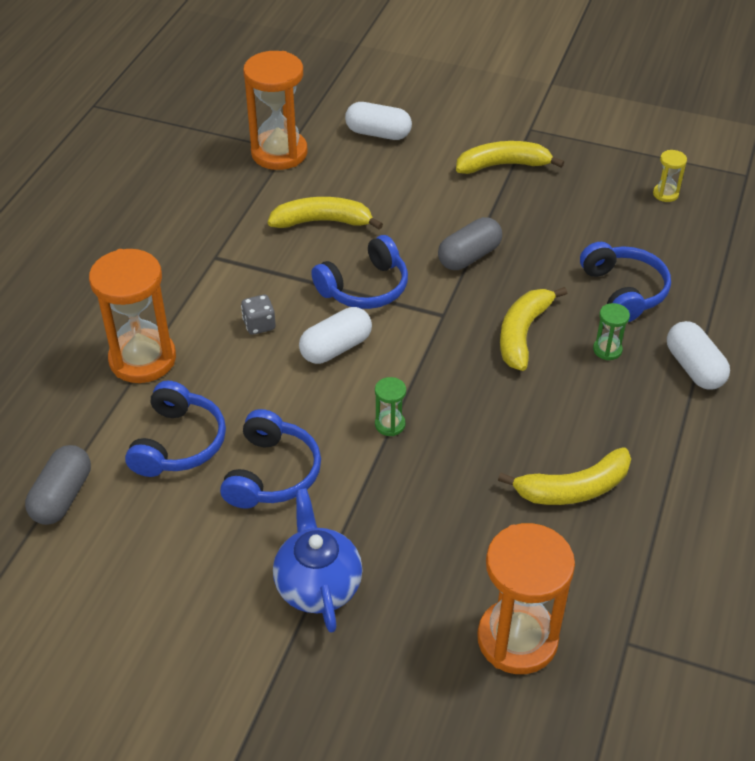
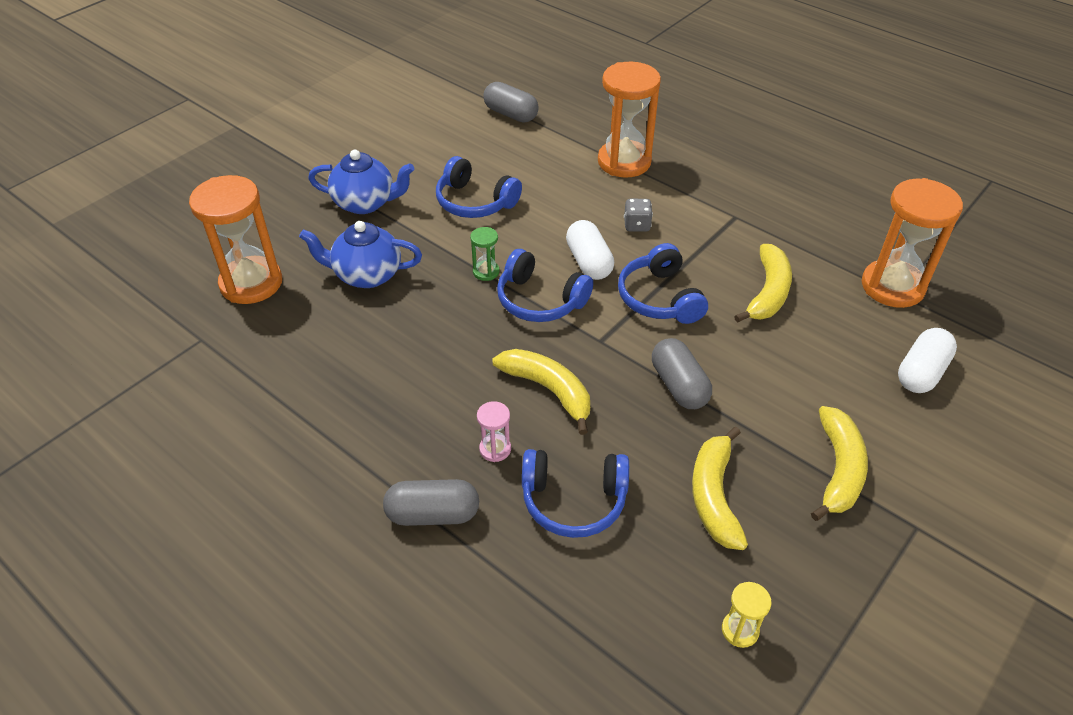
camera: 110 degrees right, 0 degrees up
blue headphones [125,381,226,477] -> blue headphones moved to [497,249,593,322]
yellow banana [498,447,631,505] -> yellow banana moved to [692,427,748,550]
green hourglass [593,303,630,360] -> pink hourglass [477,401,511,462]
white capsule [667,321,730,390] -> grey capsule [383,479,479,526]
none -> blue teapot [299,221,422,288]

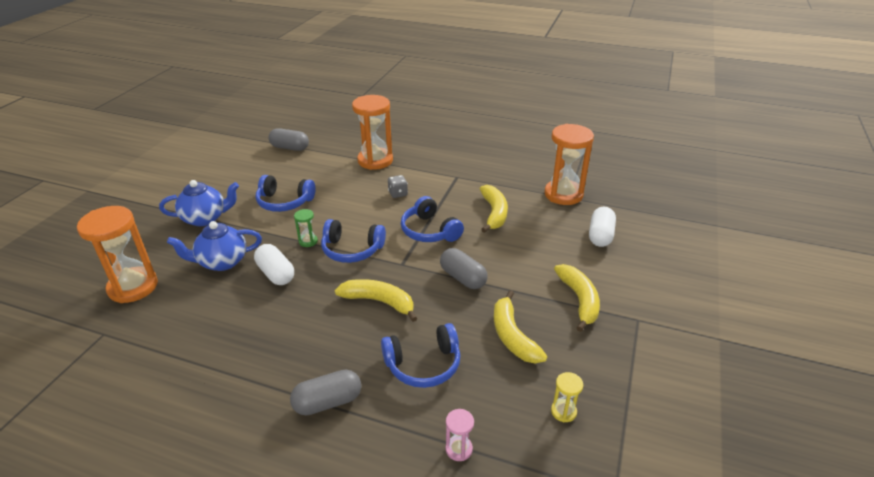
camera: 20 degrees left, 10 degrees down
pink hourglass [477,401,511,462] -> pink hourglass moved to [446,409,474,461]
white capsule [566,220,614,280] -> white capsule moved to [254,244,294,285]

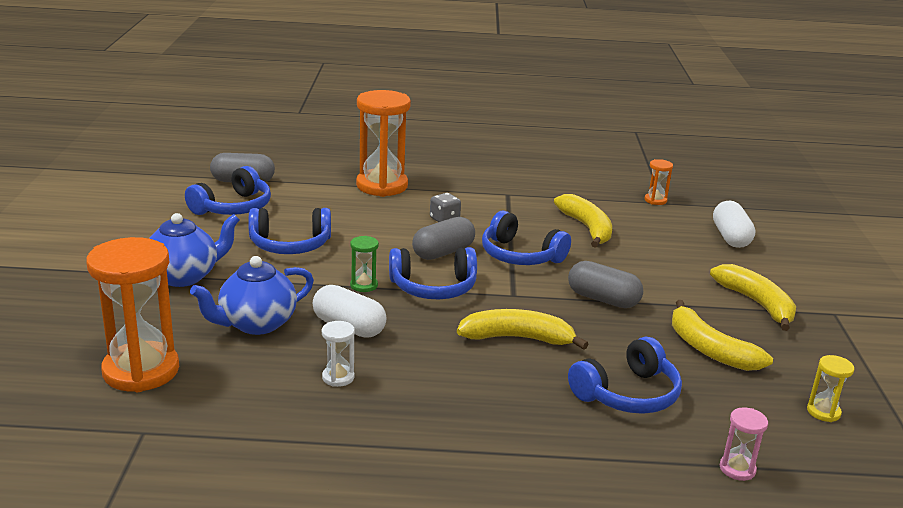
camera: 20 degrees left, 10 degrees down
grey capsule [290,369,361,415] -> grey capsule moved to [412,217,475,260]
orange hourglass [544,124,594,205] -> orange hourglass [645,159,673,205], size x0.44
none -> blue headphones [185,166,271,215]
none -> white hourglass [322,321,355,387]

